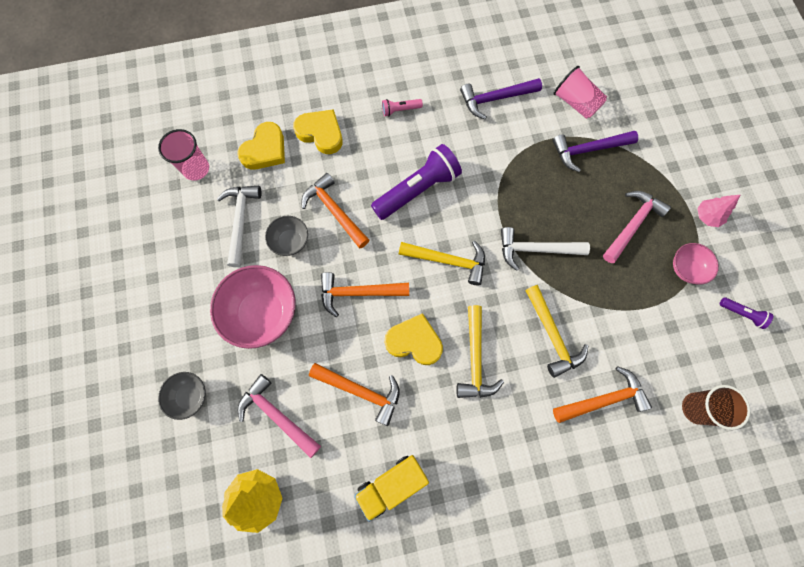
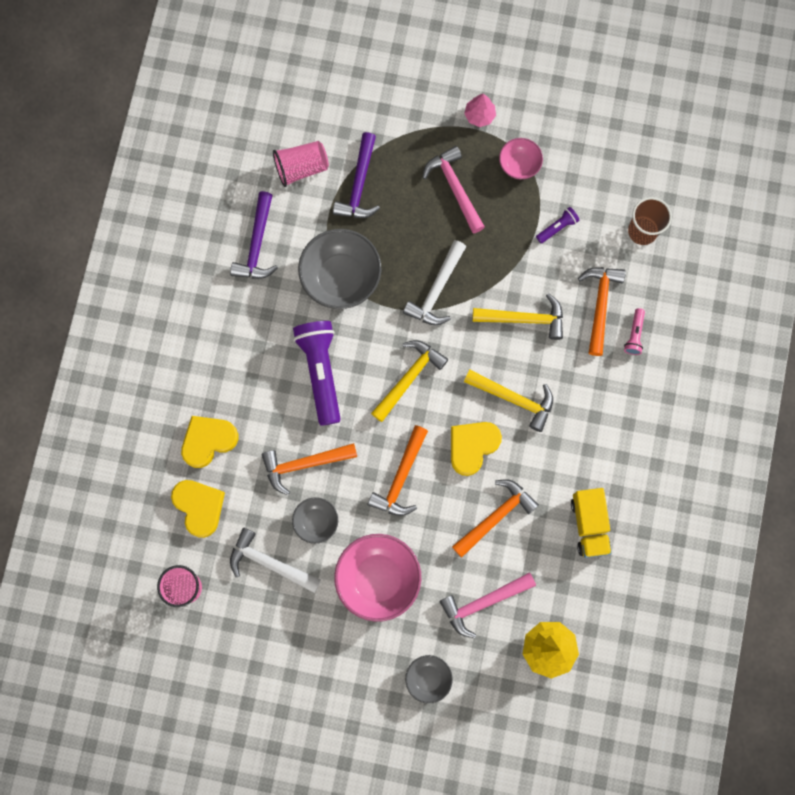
camera: 65 degrees left, 5 degrees up
pink flashlight [382,99,423,116] -> pink flashlight moved to [624,308,645,355]
purple flashlight [719,297,773,329] -> purple flashlight moved to [536,207,580,243]
none -> grey bowl [298,229,381,309]

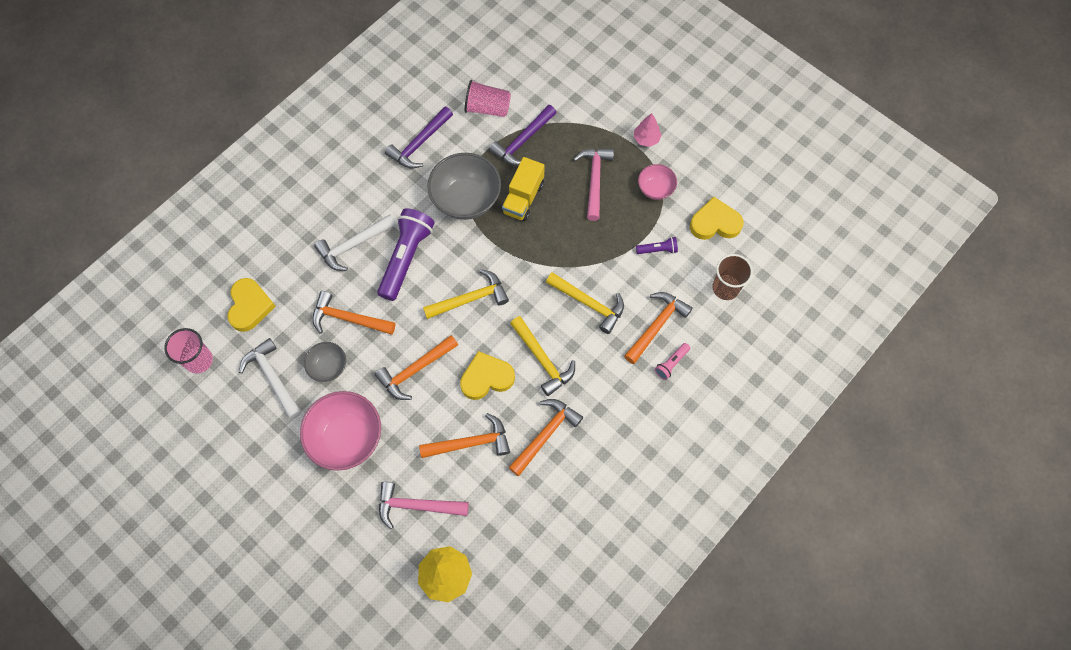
camera: 30 degrees right, 10 degrees down
yellow heart [181,416,238,468] -> yellow heart moved to [690,197,744,240]
white hammer [403,240,466,325] -> white hammer moved to [314,214,396,271]
grey bowl [405,655,453,704] -> none
yellow truck [571,488,611,558] -> yellow truck moved to [502,157,544,221]
none -> orange hammer [508,399,583,476]

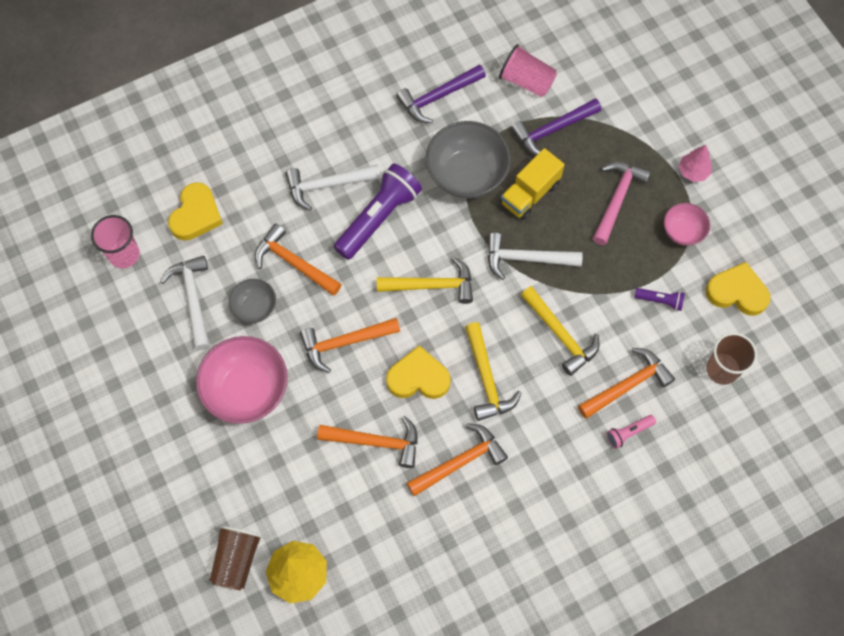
camera: 20 degrees right, 0 degrees up
pink hammer [379,482,469,529] -> none
none -> brown cup [210,525,263,591]
none -> white hammer [488,233,583,280]

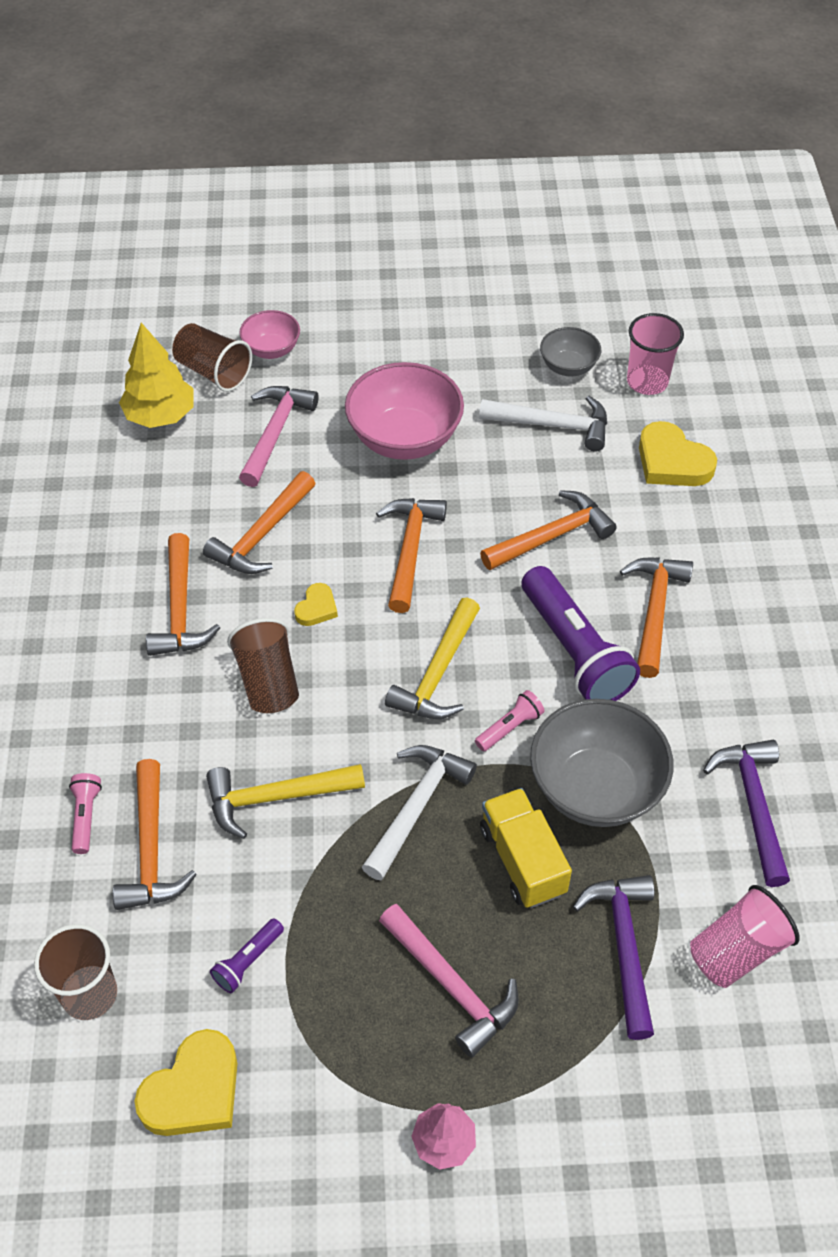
camera: 115 degrees right, 15 degrees down
grey bowl [229,279,276,323] -> grey bowl moved to [540,327,601,377]
white hammer [285,164,381,211] -> orange hammer [620,558,693,678]
yellow heart [386,345,451,399] -> yellow heart [294,583,338,626], size x0.54
yellow hammer [465,322,521,421] -> brown cup [227,618,299,713]
pink bowl [664,203,710,246] -> pink bowl moved to [239,310,300,359]
none -> pink hammer [239,386,319,487]
none -> pink flashlight [475,690,545,751]

